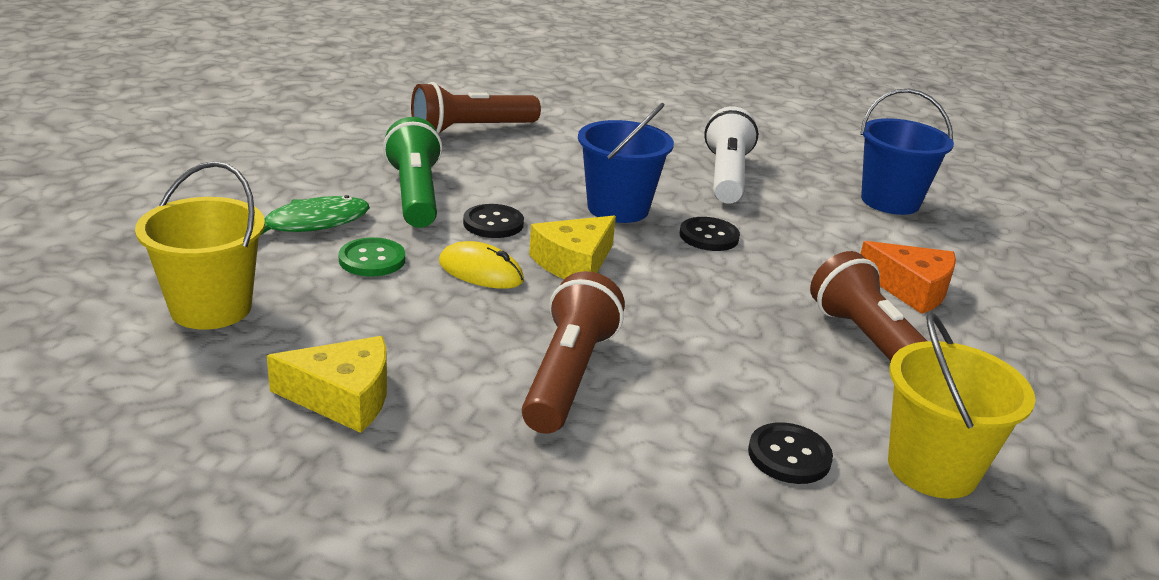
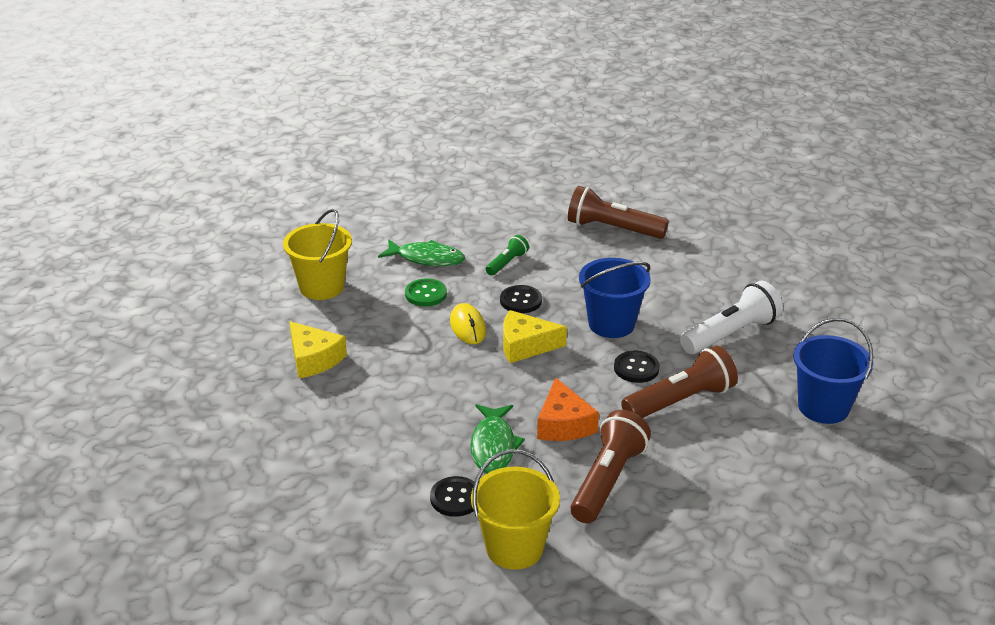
camera: 50 degrees right, 5 degrees up
green flashlight [383,117,442,228] -> green flashlight [486,235,529,275], size x0.53
brown flashlight [522,271,625,434] -> brown flashlight moved to [621,346,738,418]
orange cheese [860,241,956,314] -> orange cheese moved to [537,377,599,441]
none -> green fish [470,404,525,473]

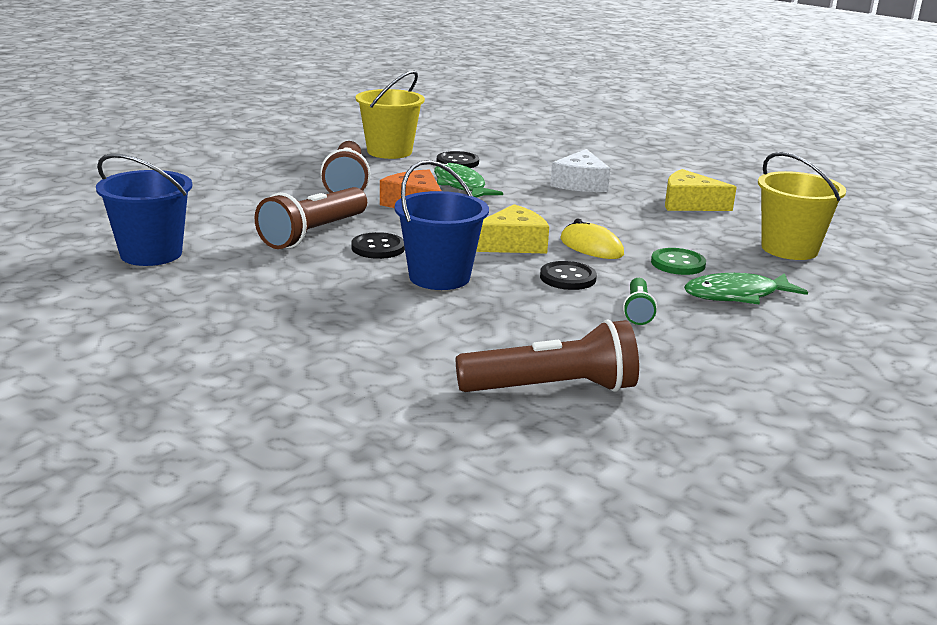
camera: 150 degrees right, 10 degrees down
white flashlight [680,281,783,354] -> none
none -> white cheese [550,149,611,192]

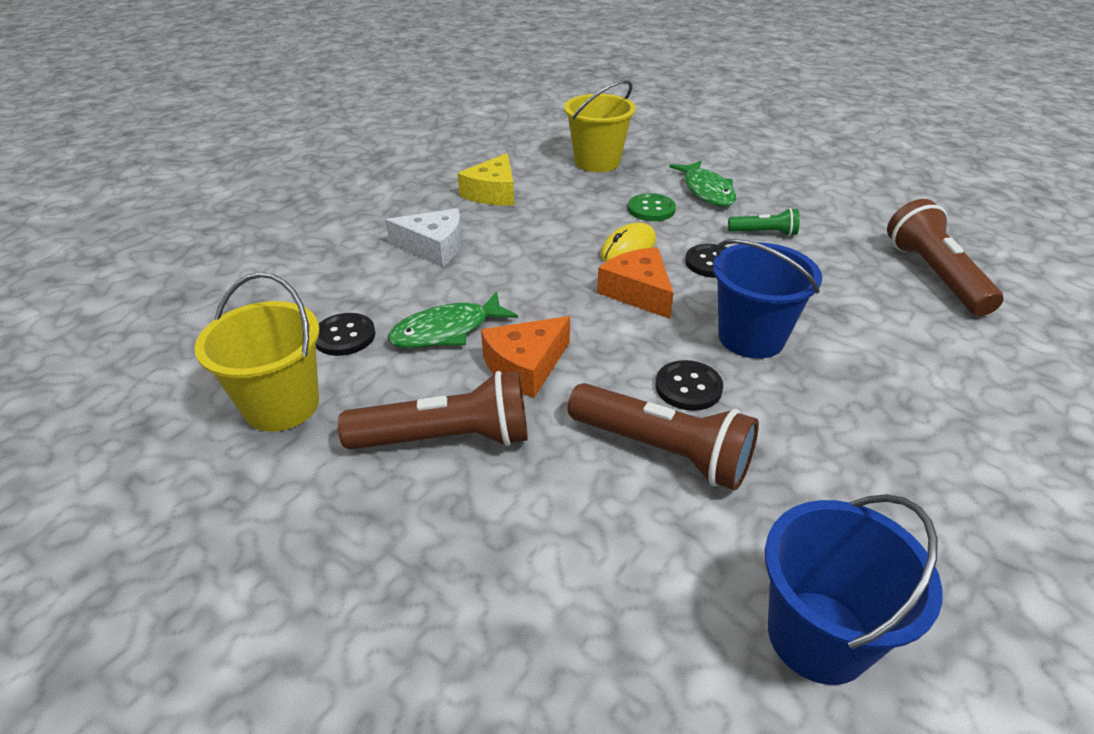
camera: 90 degrees left, 15 degrees up
yellow cheese [476,204,549,254] -> orange cheese [597,247,673,319]

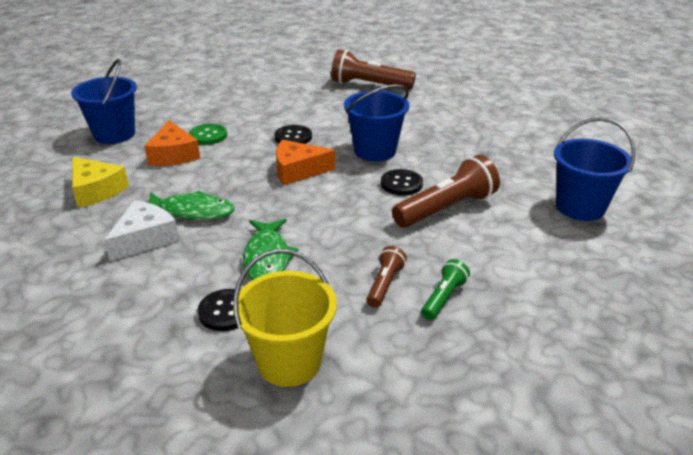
camera: 65 degrees left, 5 degrees down
brown flashlight [338,371,528,450] -> brown flashlight [367,246,407,308], size x0.53
orange cheese [481,316,570,398] -> orange cheese moved to [144,121,200,166]
yellow bucket [564,80,636,172] -> blue bucket [71,59,137,144]
yellow mouse [600,223,656,262] -> none
green fish [669,161,736,206] -> green fish moved to [148,191,235,220]
green flashlight [728,208,800,236] -> green flashlight moved to [421,259,470,320]

